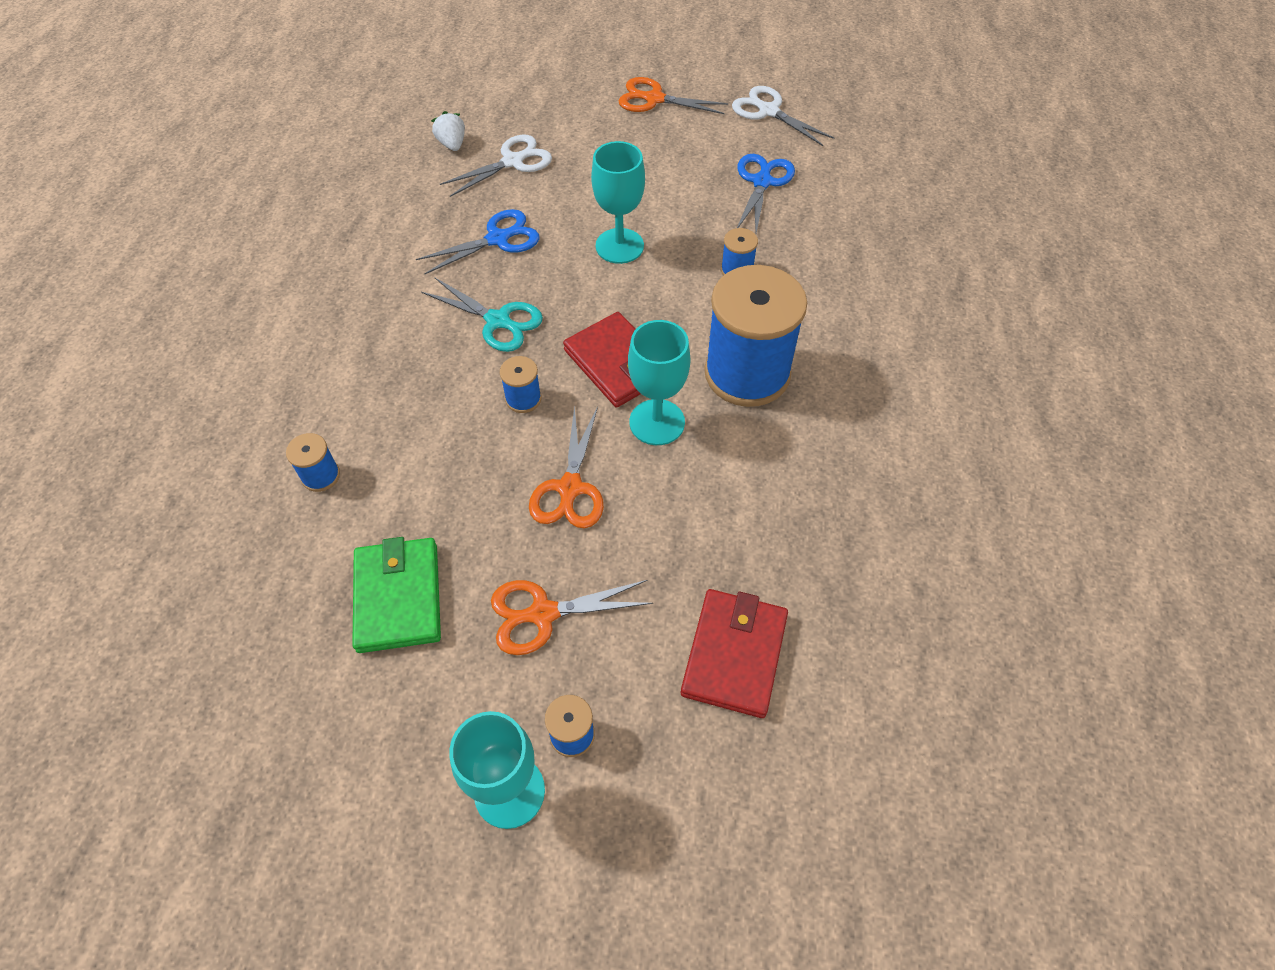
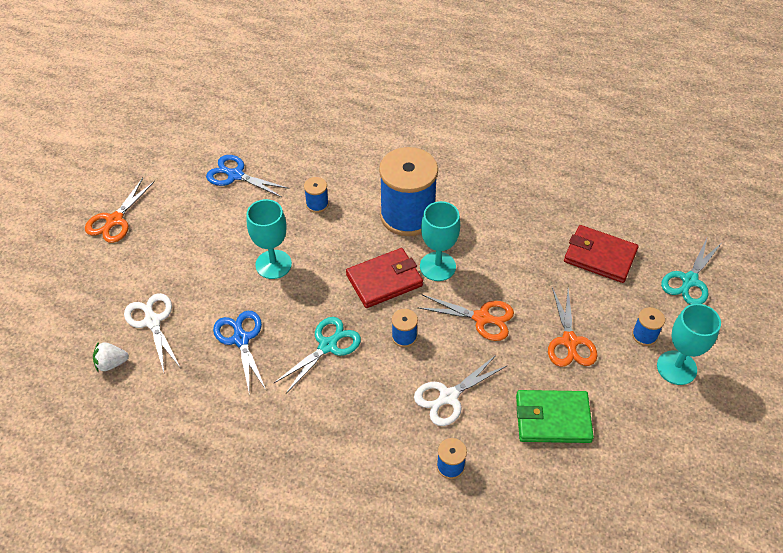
camera: 80 degrees left, 5 degrees down
white scissors [732,86,834,146] -> white scissors moved to [414,355,507,426]
none -> turquoise scissors [661,236,721,305]

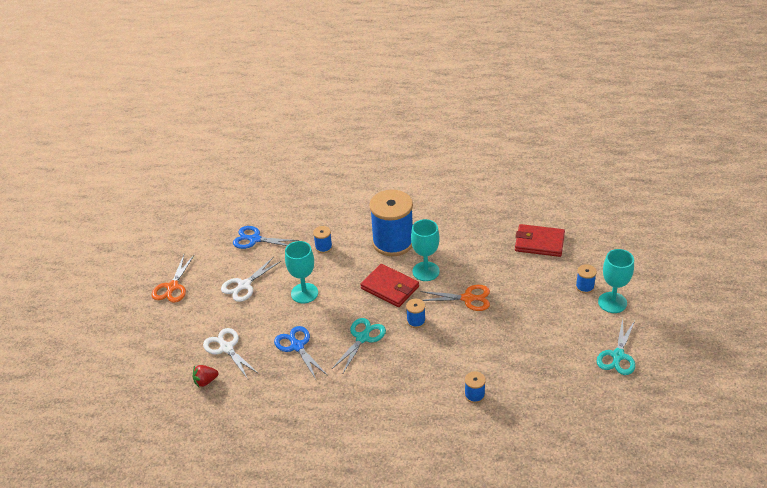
camera: 10 degrees left, 10 degrees down
white strawberry [93,342,129,371] -> red strawberry [193,365,218,387]
red wallet [346,248,423,308] -> red wallet turned 75 degrees clockwise [361,264,419,307]
white scissors [414,355,507,426] -> white scissors moved to [221,257,281,302]
green wallet [516,390,594,443] -> none
orange scissors [548,287,597,367] -> none
turquoise scissors [661,236,721,305] -> turquoise scissors moved to [597,318,635,375]

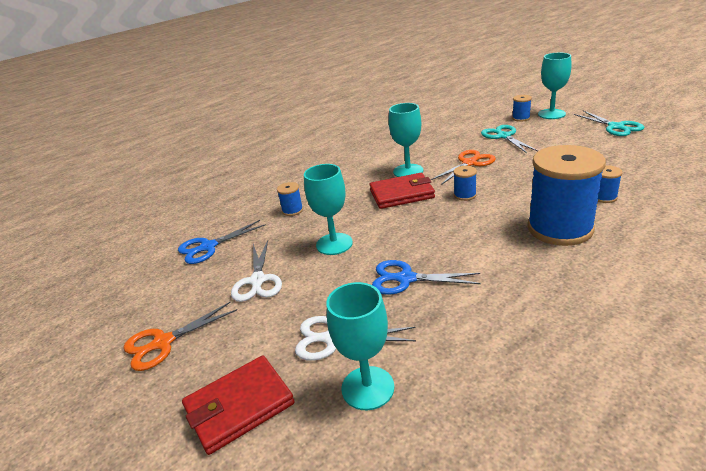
camera: 45 degrees left, 10 degrees down
orange scissors [152,255,194,303] -> orange scissors turned 90 degrees clockwise [123,302,237,371]
red strawberry [193,365,218,387] -> turquoise goblet [326,282,394,410]
turquoise scissors [332,318,386,375] -> turquoise scissors moved to [481,125,538,153]
blue spool [369,190,413,256] -> blue spool moved to [527,145,606,246]
red wallet [515,224,565,257] -> red wallet moved to [182,355,295,455]

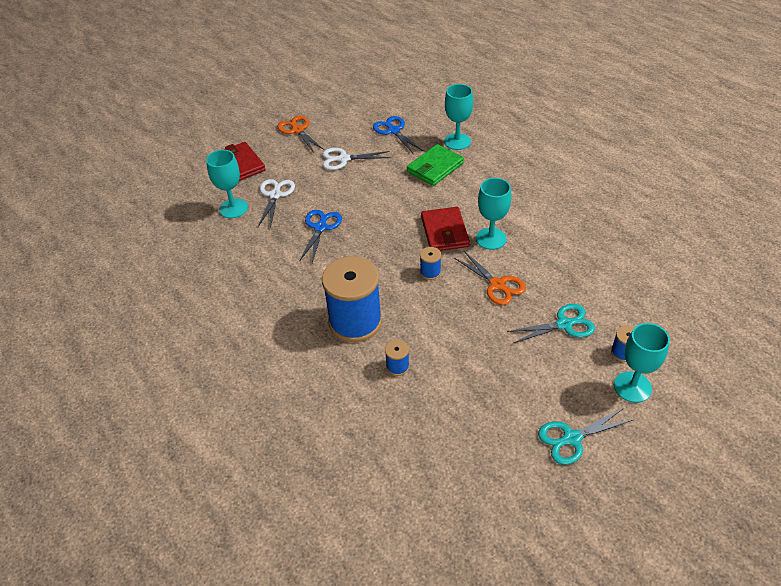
camera: 90 degrees right, 15 degrees up
blue spool [277,182,303,216] -> green wallet [407,144,464,186]
turquoise goblet [304,164,353,255] -> turquoise goblet moved to [444,84,473,150]

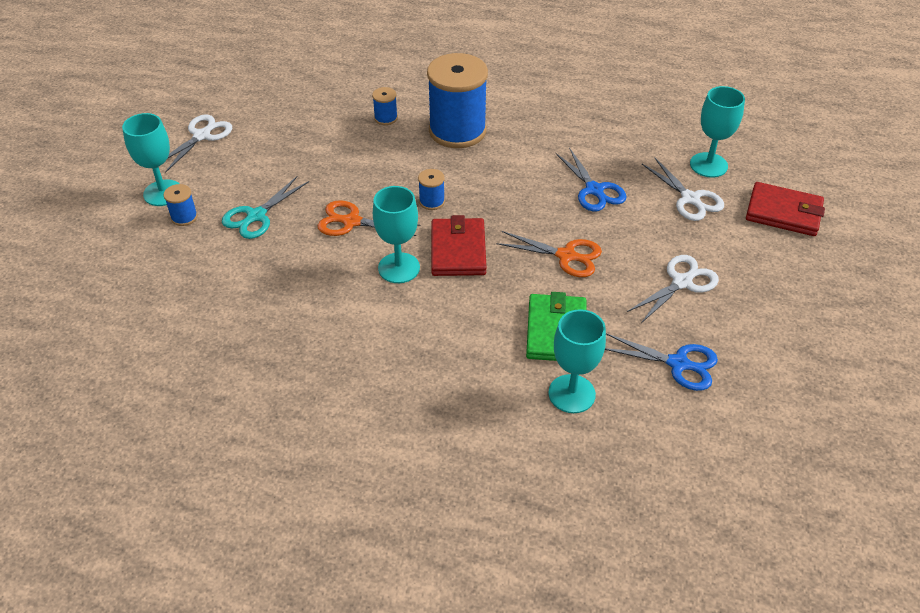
camera: 140 degrees right, 0 degrees up
orange scissors [277,116,324,153] -> orange scissors moved to [496,231,602,277]
red wallet [421,207,470,251] -> red wallet turned 45 degrees clockwise [431,215,487,276]
turquoise scissors [538,408,633,465] -> white scissors [165,114,232,173]

